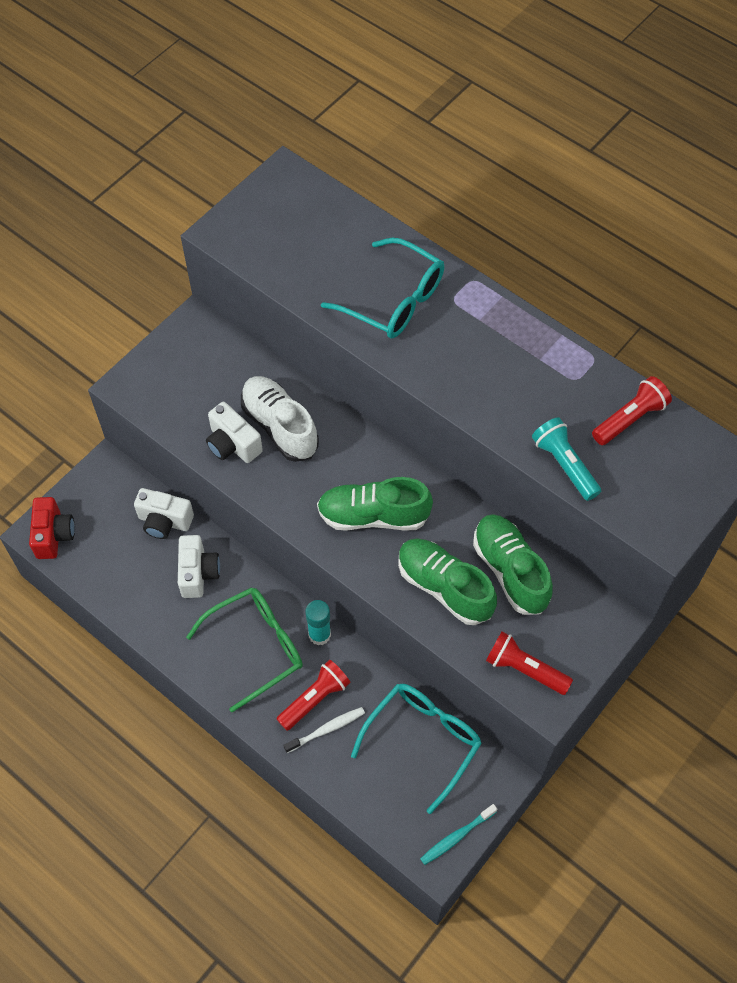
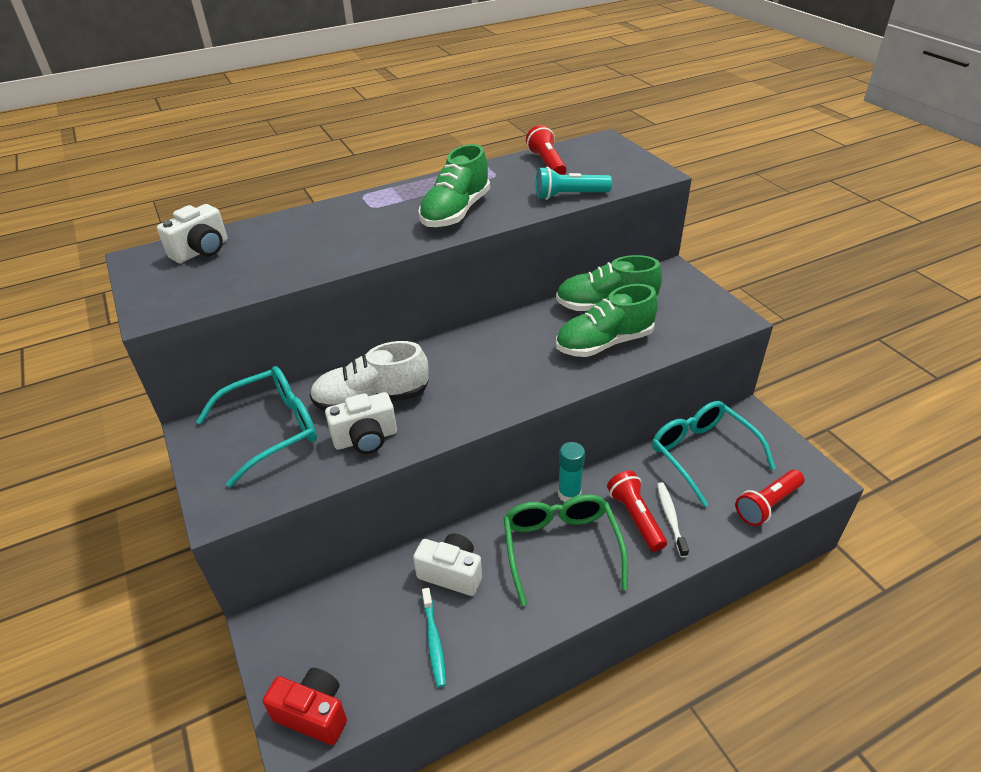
camera: 65 degrees left, 20 degrees down
white camera [134,488,194,539] -> white camera moved to [157,204,228,263]
green shoe [317,477,433,531] -> green shoe moved to [419,144,490,227]
turquoise glasses [321,238,444,339] -> turquoise glasses moved to [196,366,317,487]
turquoise toothbrush [420,804,497,865] -> turquoise toothbrush moved to [422,588,446,688]
red flashlight [486,632,573,695] -> red flashlight moved to [736,470,804,526]

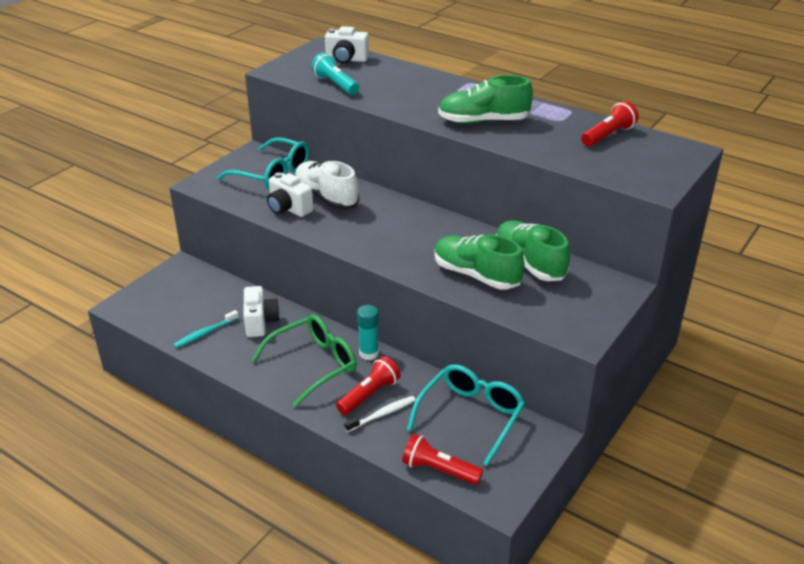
camera: 60 degrees right, 5 degrees down
red camera [263,668,347,745] -> none
turquoise flashlight [536,167,612,200] -> turquoise flashlight moved to [311,52,359,95]

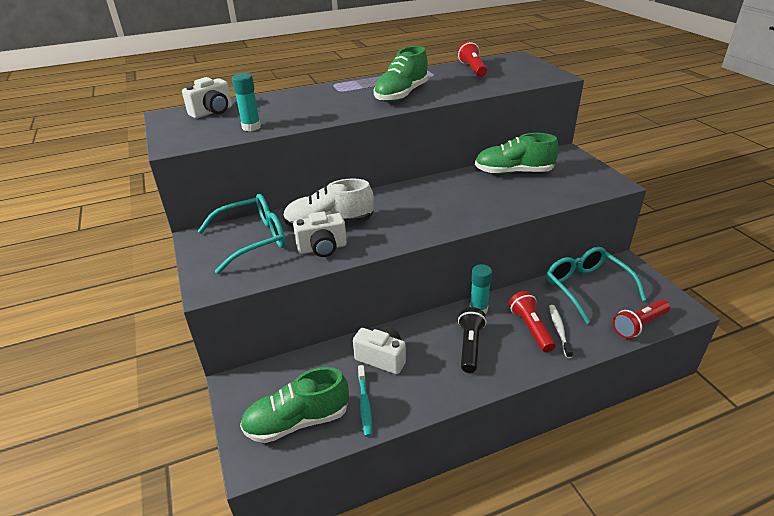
camera: 55 degrees left, 0 degrees up
green glasses [251,314,357,407] -> black flashlight [458,307,486,373]
turquoise flashlight [311,52,359,95] -> turquoise glue stick [232,73,261,131]
green shoe [435,235,525,289] -> green shoe moved to [240,367,349,443]

